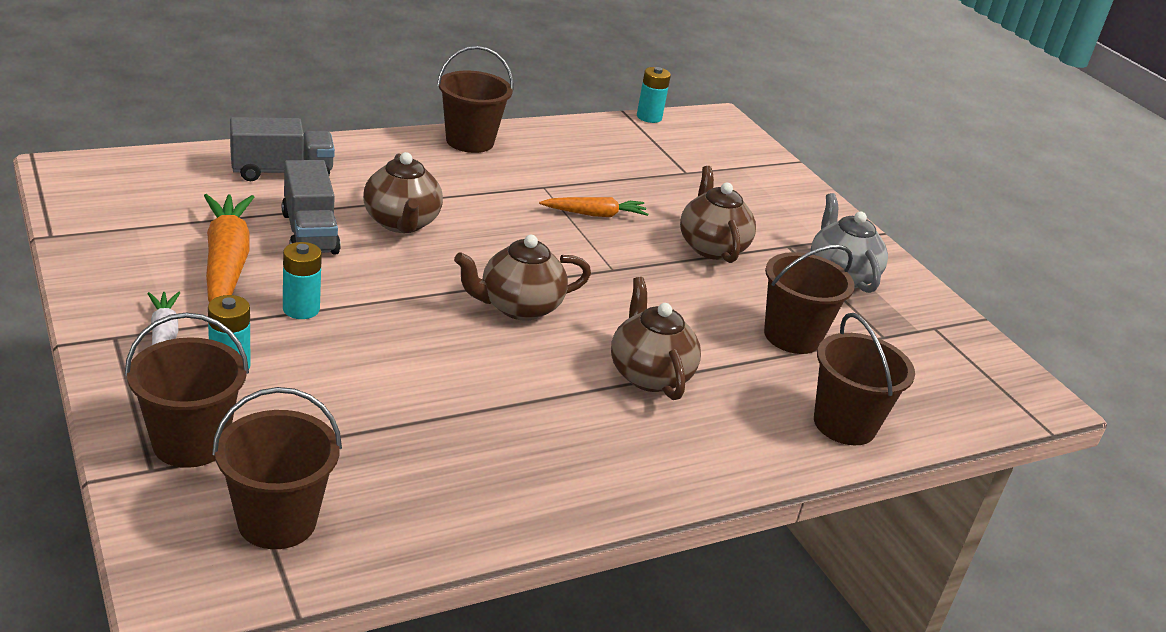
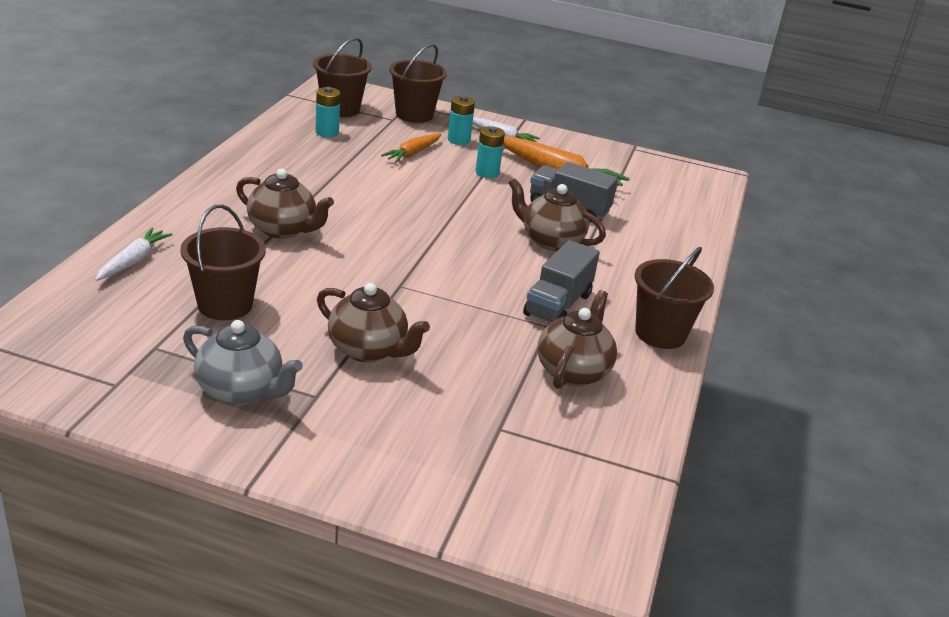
camera: 135 degrees right, 0 degrees up
grey truck [230,117,335,181] -> grey truck moved to [523,240,600,323]
brown teapot [454,235,591,320] -> brown teapot moved to [538,290,617,389]
orange carrot [539,197,648,217] -> orange carrot moved to [381,133,442,163]
turquoise battery [637,67,671,123] -> turquoise battery moved to [316,87,341,137]
brown bucket [814,313,915,445] -> white carrot [95,228,173,281]

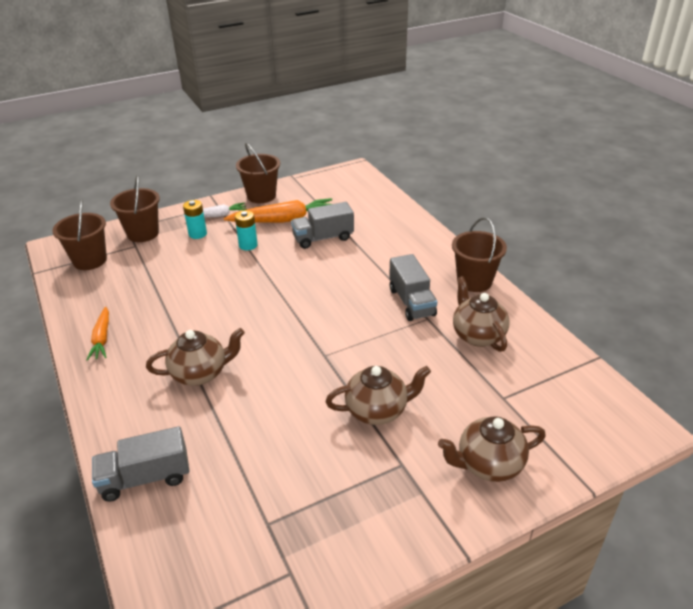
camera: 40 degrees left, 5 degrees up
white carrot [95,228,173,281] -> grey truck [92,426,189,502]
brown bucket [180,205,266,320] -> brown bucket moved to [236,143,280,203]
grey teapot [183,320,303,405] -> none
turquoise battery [316,87,341,137] -> none
orange carrot [381,133,442,163] -> orange carrot moved to [86,307,109,361]
brown teapot [509,178,606,251] -> brown teapot moved to [438,416,546,482]

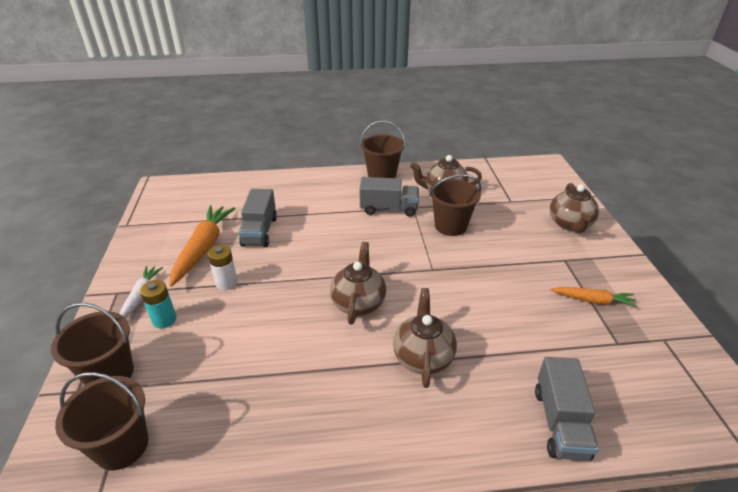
camera: 70 degrees left, 0 degrees up
orange carrot [86,307,109,361] -> orange carrot moved to [550,287,638,307]
turquoise battery [235,210,258,251] -> white battery [208,245,238,290]
brown bucket [236,143,280,203] -> brown bucket moved to [429,174,481,236]
brown teapot [325,366,431,425] -> brown teapot moved to [330,242,386,325]

